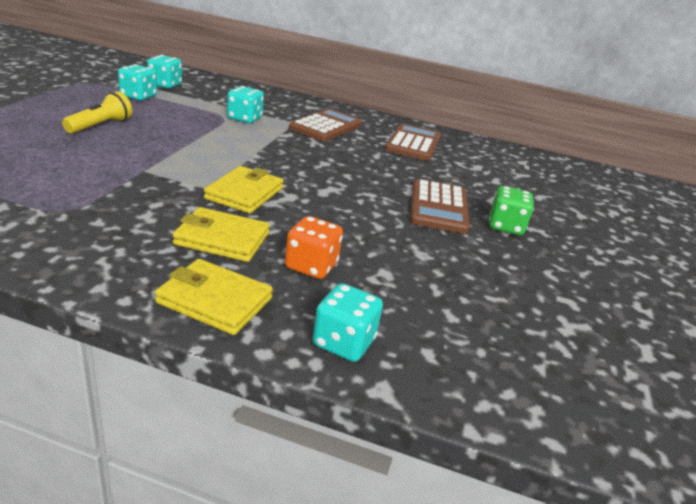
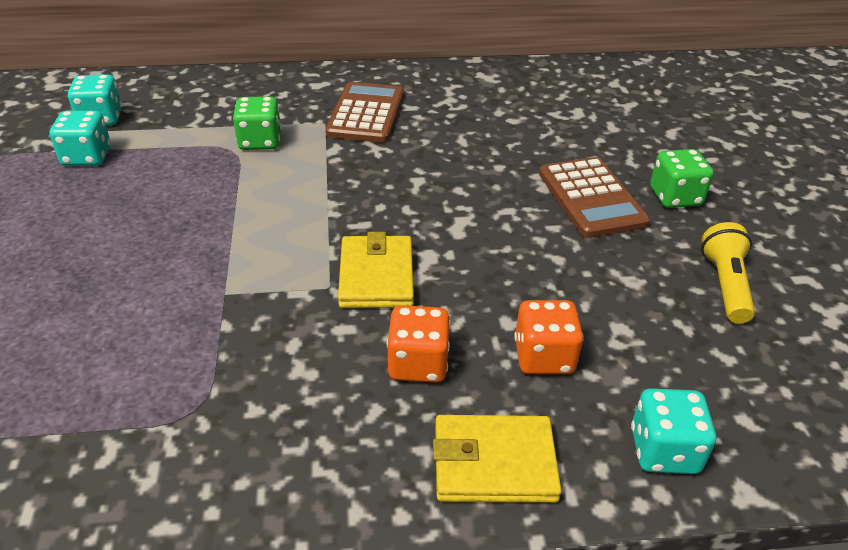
camera: 20 degrees left, 10 degrees up
yellow flashlight [62,91,132,134] -> yellow flashlight moved to [701,222,755,324]
yellow wallet [172,207,270,262] -> orange dice [387,305,450,383]
turquoise dice [227,86,264,123] -> green dice [233,96,281,150]
brown calculator [385,124,441,161] -> none

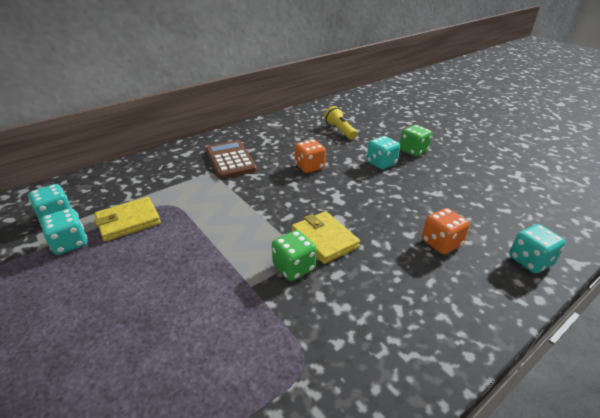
camera: 30 degrees left, 5 degrees down
green dice [233,96,281,150] -> green dice moved to [272,230,316,281]
orange dice [387,305,450,383] -> orange dice moved to [295,139,326,173]
yellow wallet [433,415,562,503] -> yellow wallet moved to [94,197,161,242]
brown calculator [539,157,650,238] -> turquoise dice [367,136,400,169]
yellow flashlight [701,222,755,324] -> yellow flashlight moved to [324,106,357,140]

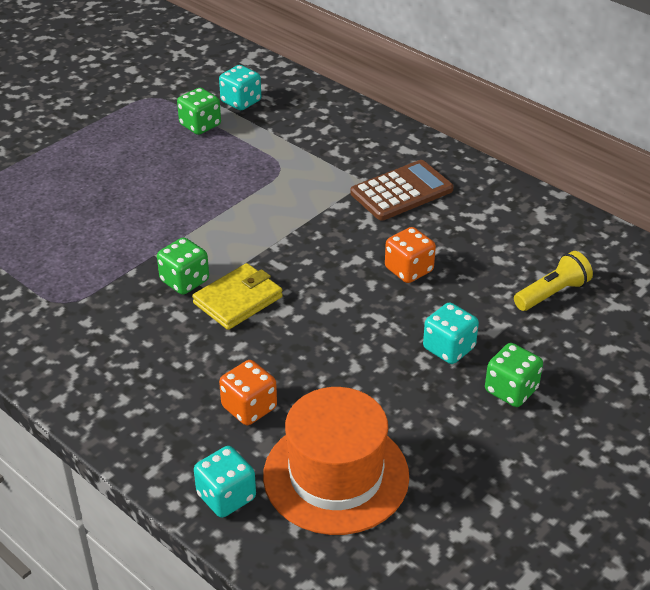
camera: 80 degrees right, 5 degrees up
turquoise dice [40,208,87,255] -> green dice [177,88,221,135]
yellow wallet [94,197,161,242] -> none
none -> orange hat [263,387,409,535]

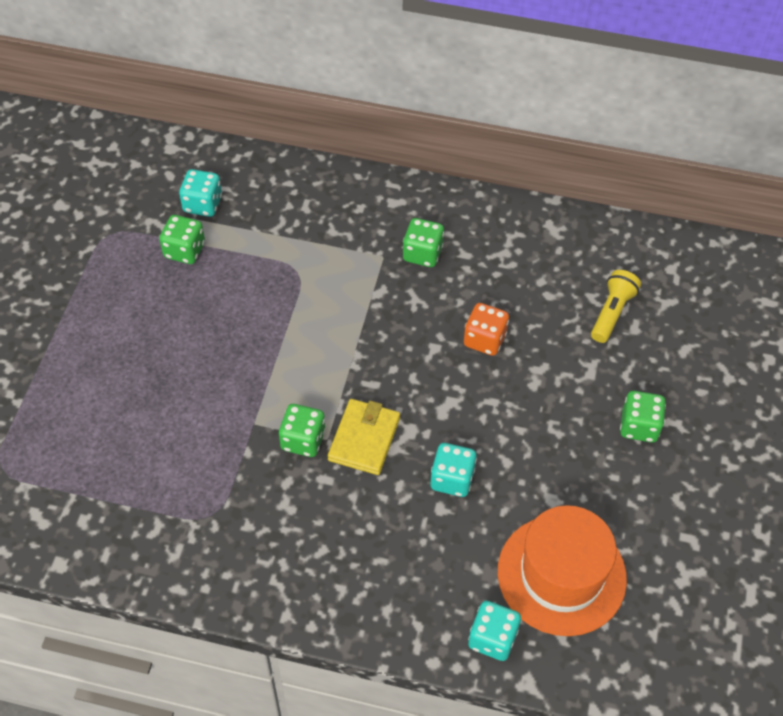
camera: 30 degrees left, 15 degrees up
orange dice [219,360,277,425] -> none
brown calculator [350,160,454,221] -> green dice [403,218,444,267]
turquoise dice [423,302,479,364] -> turquoise dice moved to [430,443,477,497]

